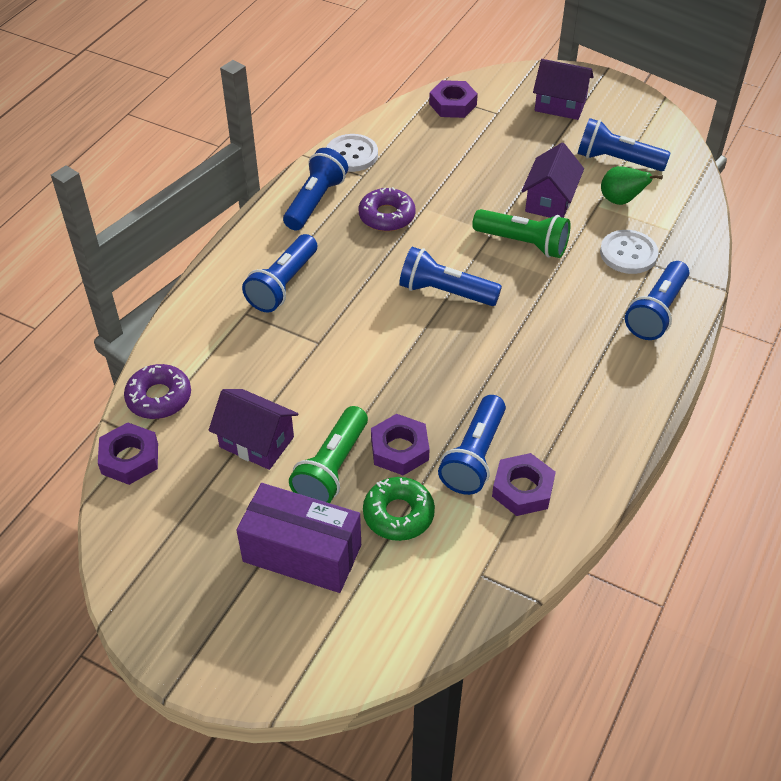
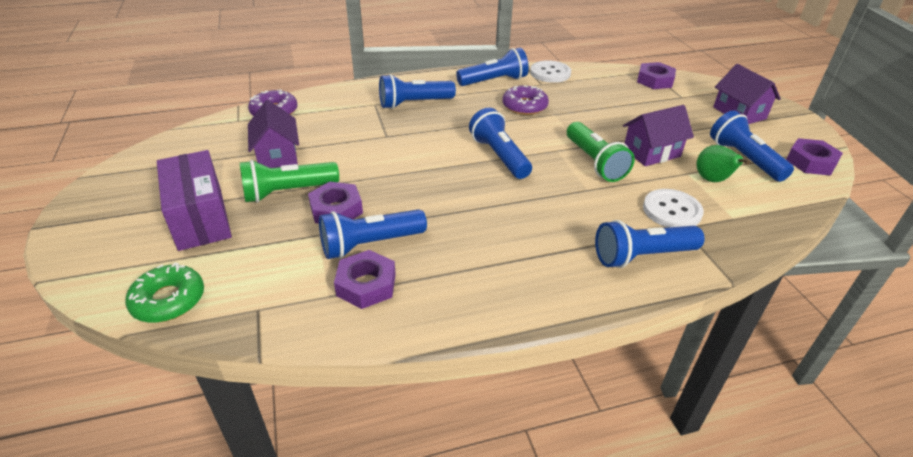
camera: 45 degrees right, 10 degrees down
purple nut [98,422,158,485] -> purple nut moved to [786,138,843,176]
green donut [363,477,435,541] -> green donut moved to [125,263,204,323]

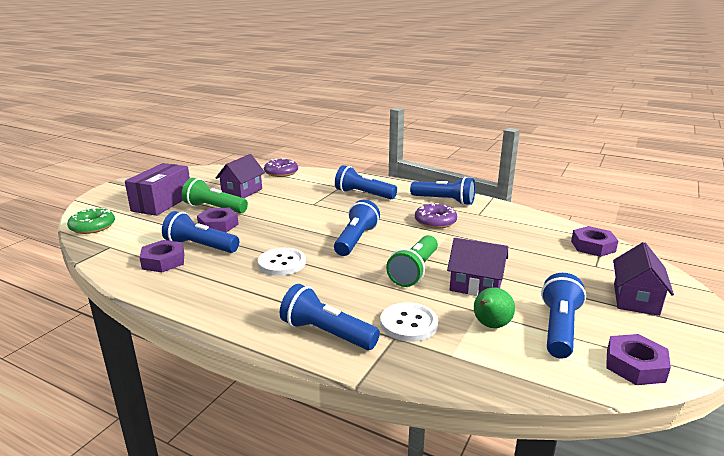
camera: 45 degrees right, 15 degrees down
white button [530,60,571,83] -> white button moved to [258,248,306,276]

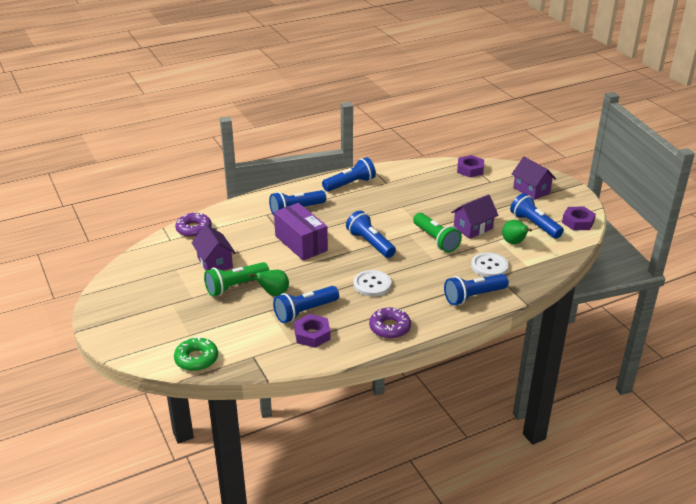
camera: 55 degrees left, 10 degrees up
purple box [125,163,190,216] -> purple box moved to [274,203,328,261]
purple nut [197,208,239,232] -> green pear [249,270,289,296]
purple donut [415,203,457,229] -> purple donut moved to [369,307,411,339]

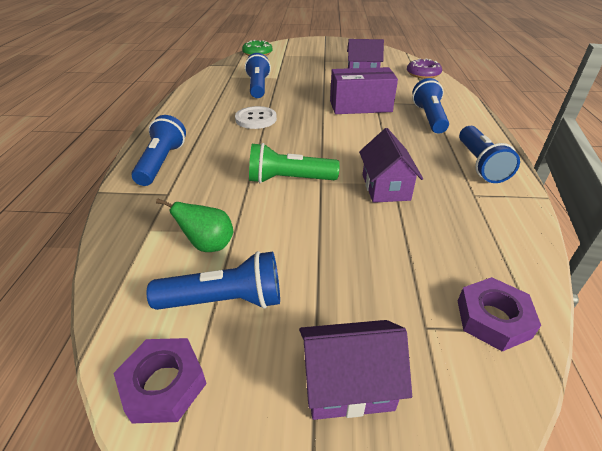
camera: 120 degrees right, 5 degrees up
green flashlight [204,262,269,296] -> none
green pear [249,270,289,296] -> none
purple nut [294,314,331,348] -> none
blue flashlight [346,211,396,258] -> none
purple donut [369,307,411,339] -> none
purple house [451,194,499,239] -> purple house moved to [359,128,423,203]
white button [471,252,509,277] -> none

